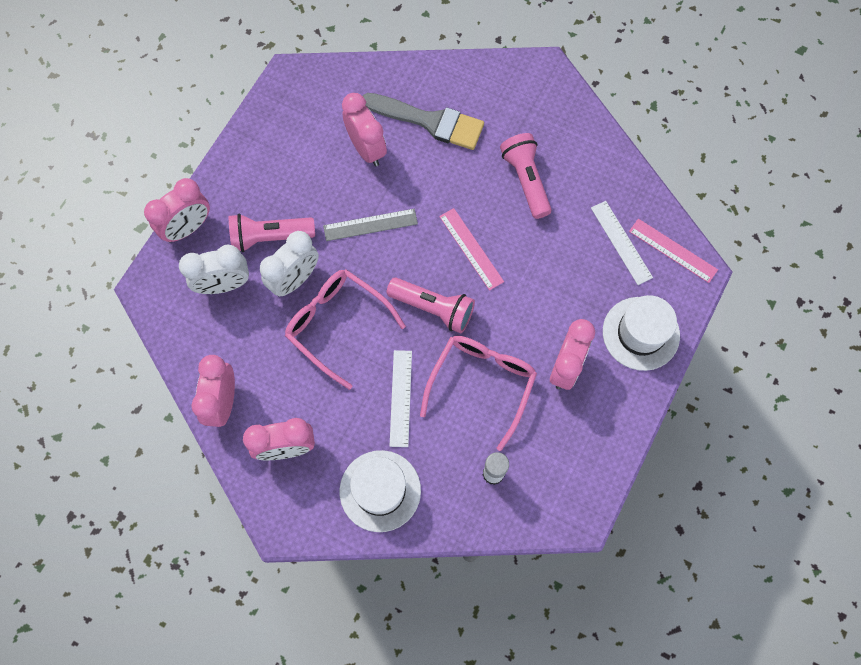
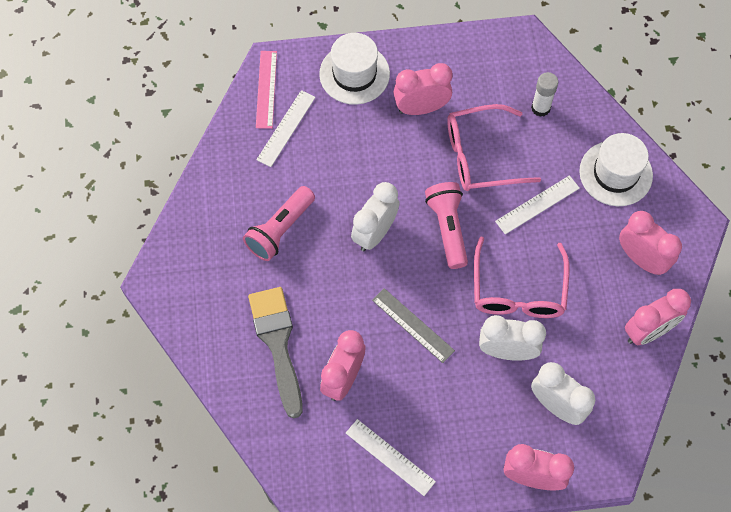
camera: 125 degrees left, 5 degrees down
pink flashlight [229,214,315,252] -> none
pink ruler [439,208,504,291] -> white clock [351,182,400,251]
none -> white ruler [346,419,436,496]

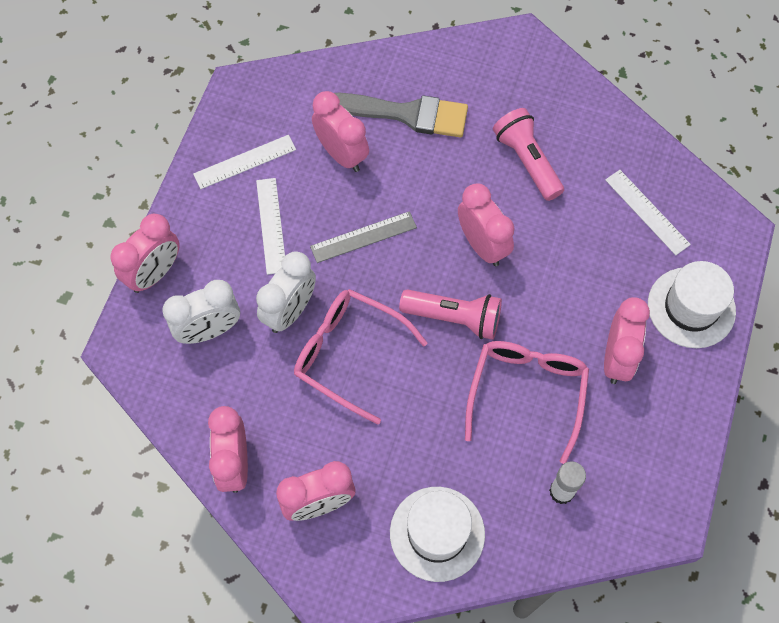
camera: 115 degrees right, 0 degrees up
pink ruler [256,51,277,129] -> none
white clock [351,182,400,251] -> pink clock [458,183,514,266]
white ruler [495,175,580,234] -> white ruler moved to [256,178,285,275]

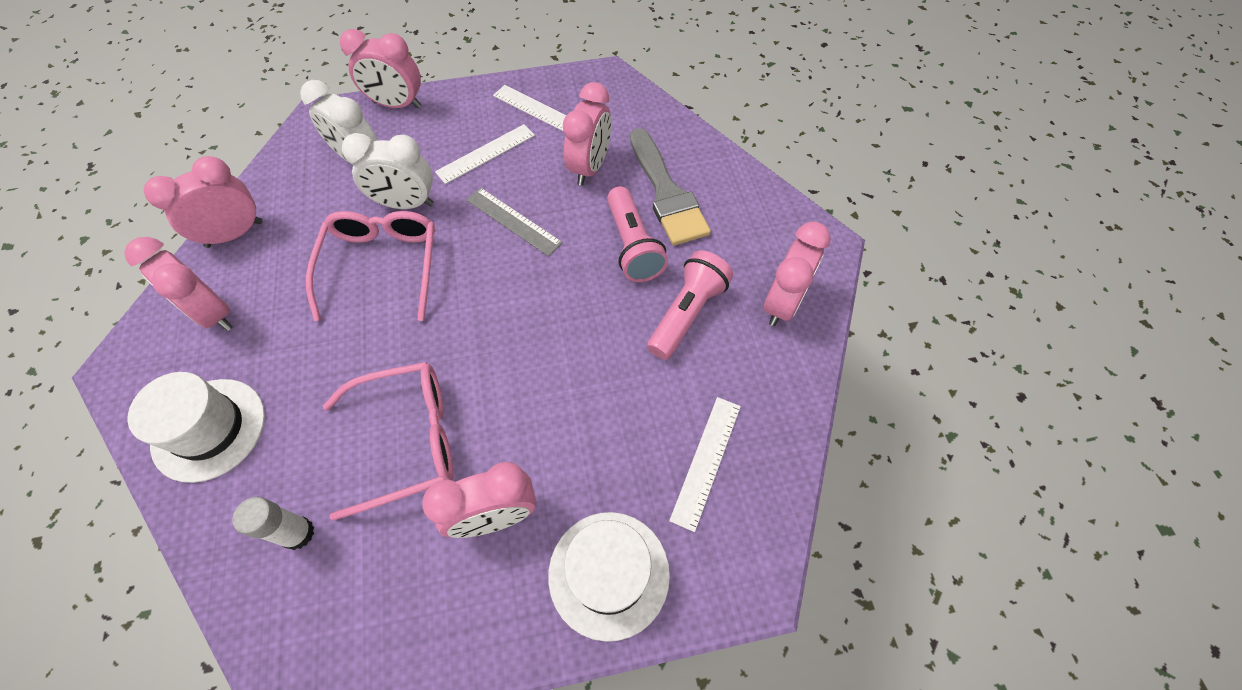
camera: 60 degrees right, 5 degrees down
pink flashlight [399,289,502,340] -> pink flashlight moved to [607,186,668,282]
pink clock [458,183,514,266] -> pink clock moved to [764,222,831,326]

